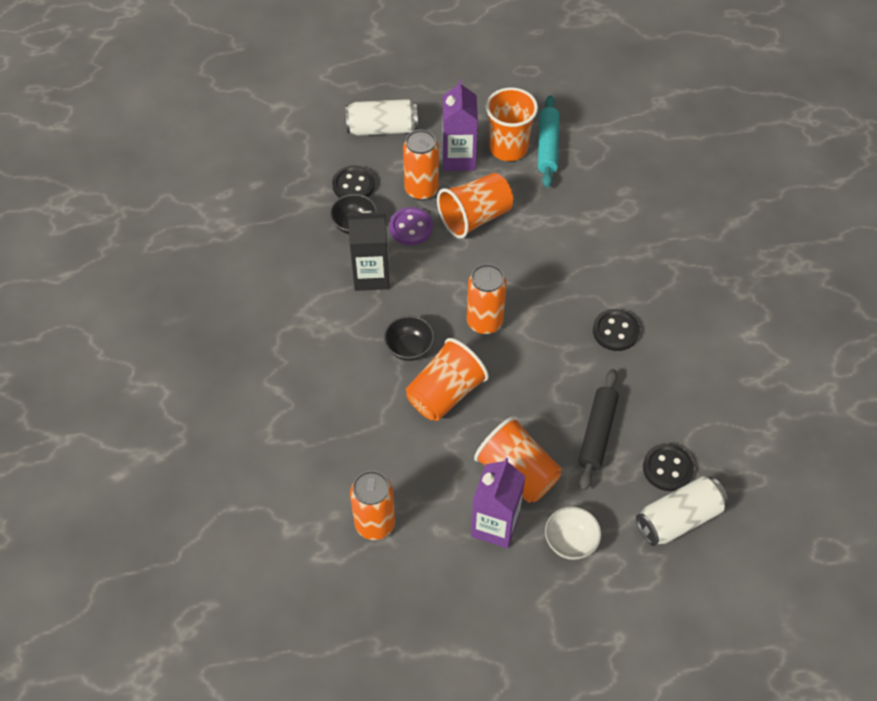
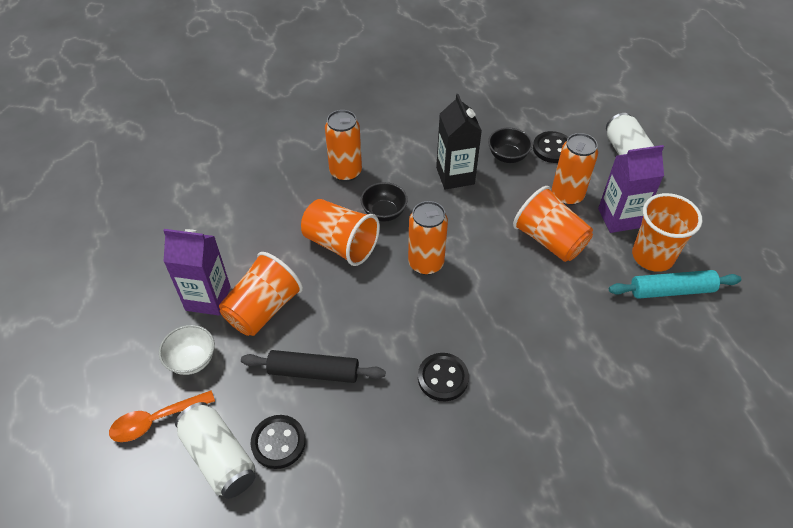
camera: 80 degrees right, 5 degrees down
orange can [350,471,395,540] -> orange can moved to [325,110,362,182]
purple button [389,207,433,245] -> none
none -> orange spoon [109,390,215,442]

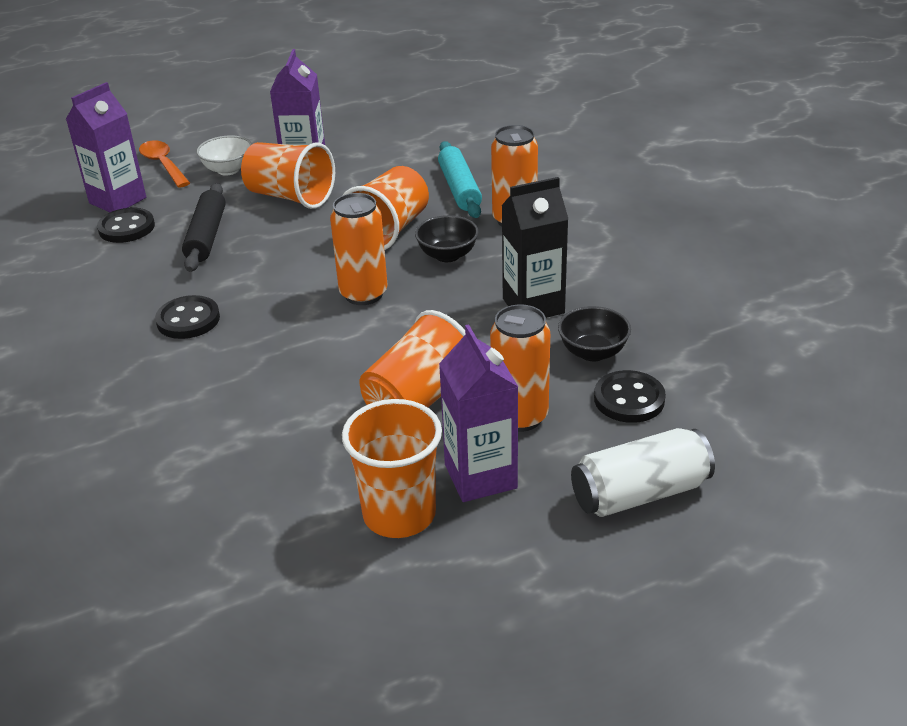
camera: 85 degrees right, 15 degrees down
white can [175,402,255,499] -> purple carton [66,82,146,212]
turquoise rolling pin [609,270,741,299] -> turquoise rolling pin moved to [438,141,482,218]

